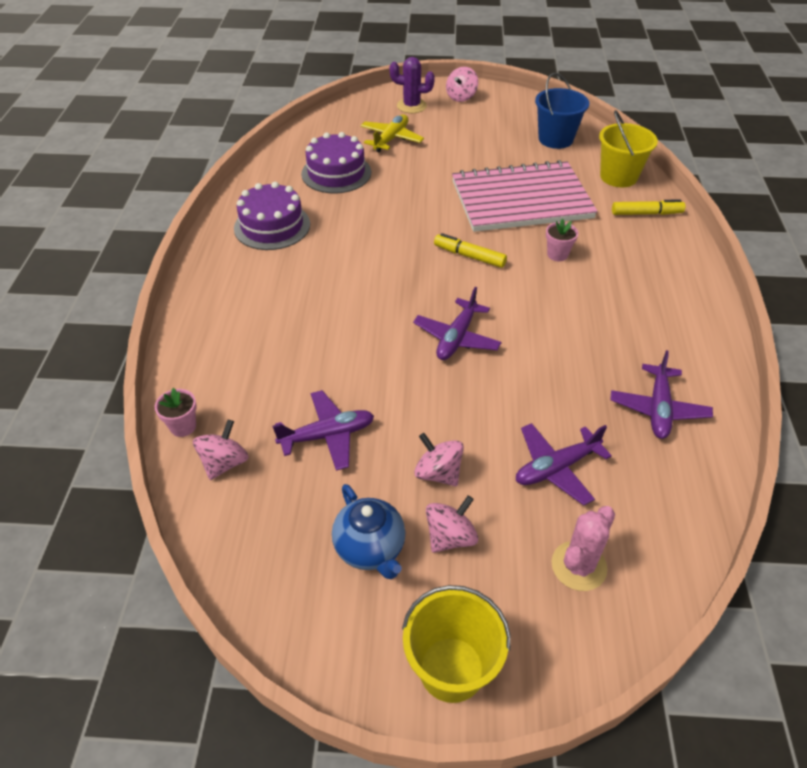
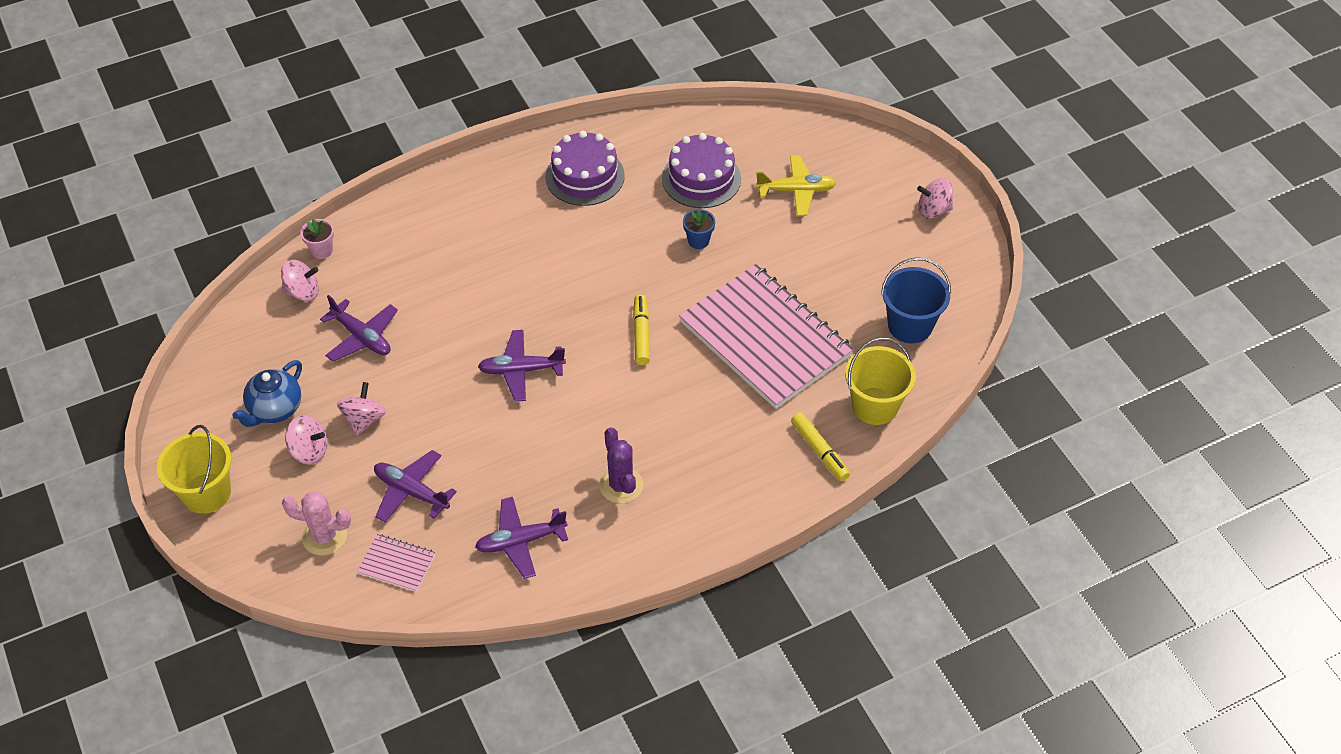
camera: 60 degrees right, 5 degrees up
purple cactus [390,57,435,113] -> purple cactus moved to [599,427,643,503]
pink flower pot [546,219,578,261] -> none
none -> pink notebook [357,534,435,592]
none -> blue flower pot [683,209,715,249]

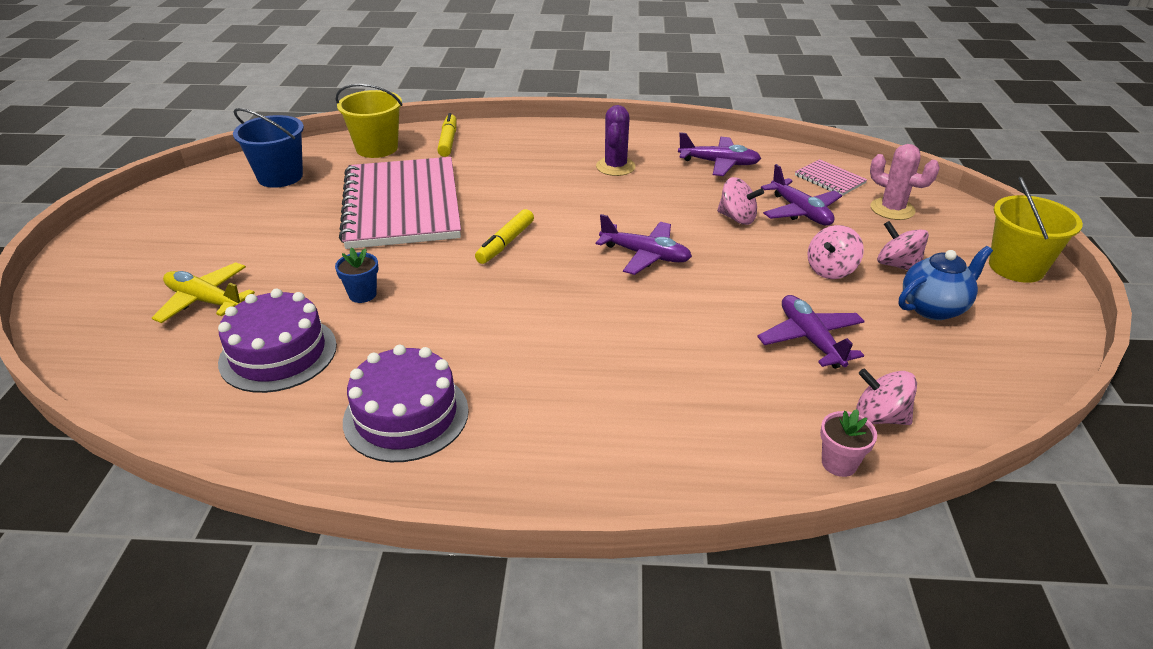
camera: 150 degrees left, 15 degrees down
pink spinning top [917,178,953,219] -> pink spinning top moved to [717,177,764,225]

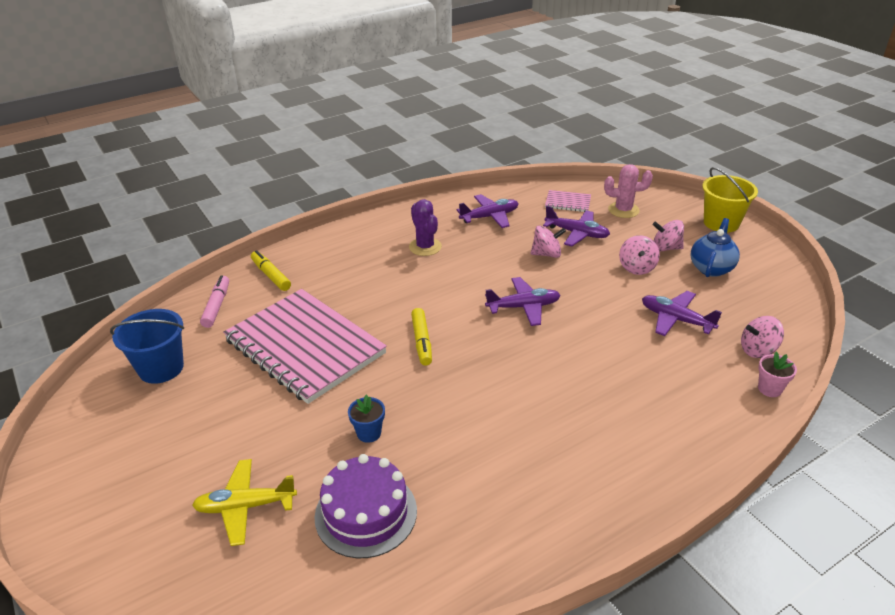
camera: 35 degrees left, 0 degrees up
yellow bucket [335,84,403,158] -> pink marker [200,275,229,328]
purple cake [343,345,469,462] -> none

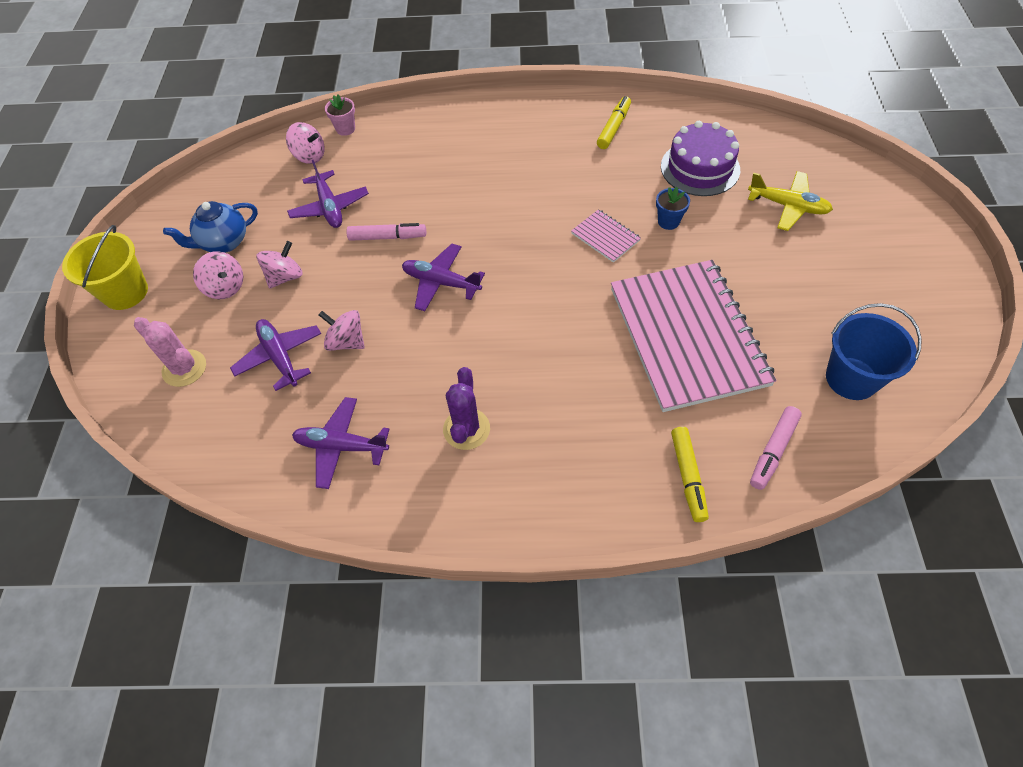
camera: 145 degrees left, 20 degrees up
yellow marker [411,308,432,366] -> yellow marker moved to [597,96,631,149]
pink notebook [545,190,591,212] -> pink notebook moved to [571,209,641,263]
none -> pink marker [346,223,426,241]

